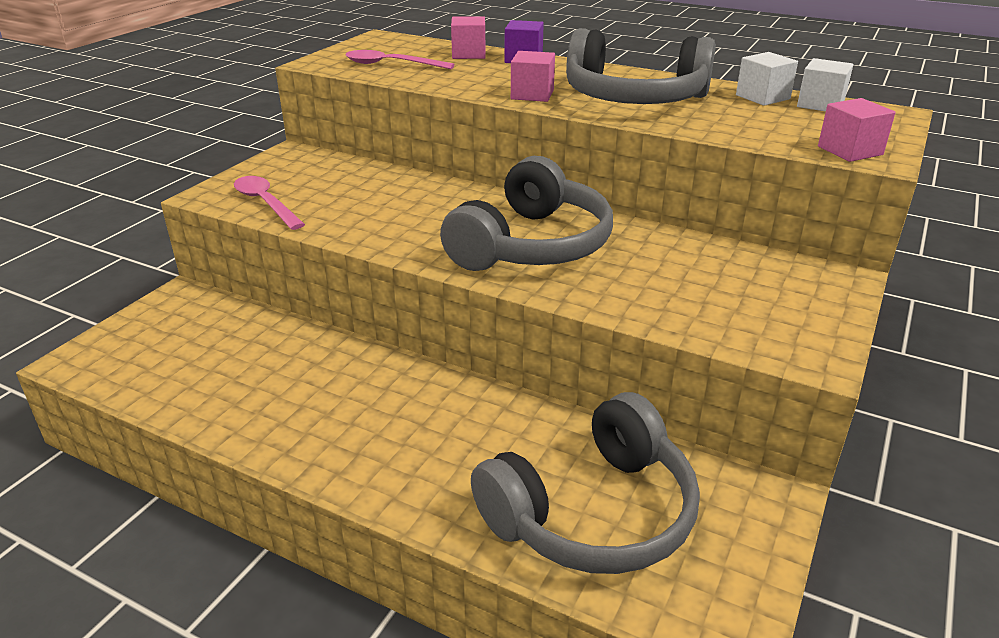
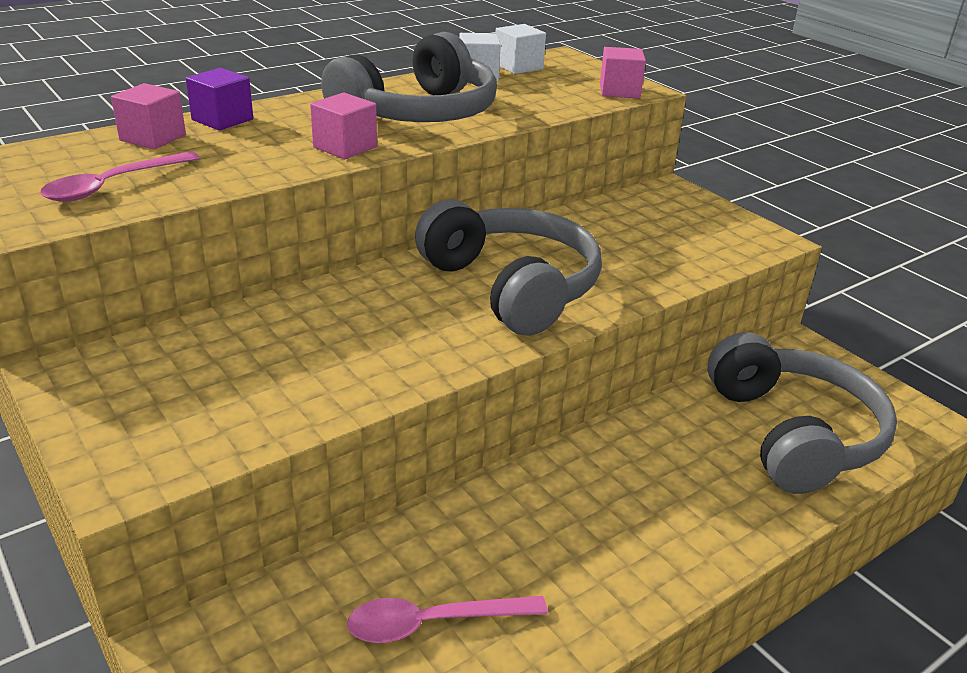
camera: 65 degrees left, 0 degrees up
pink spoon [234,176,305,230] -> pink spoon moved to [347,596,548,643]

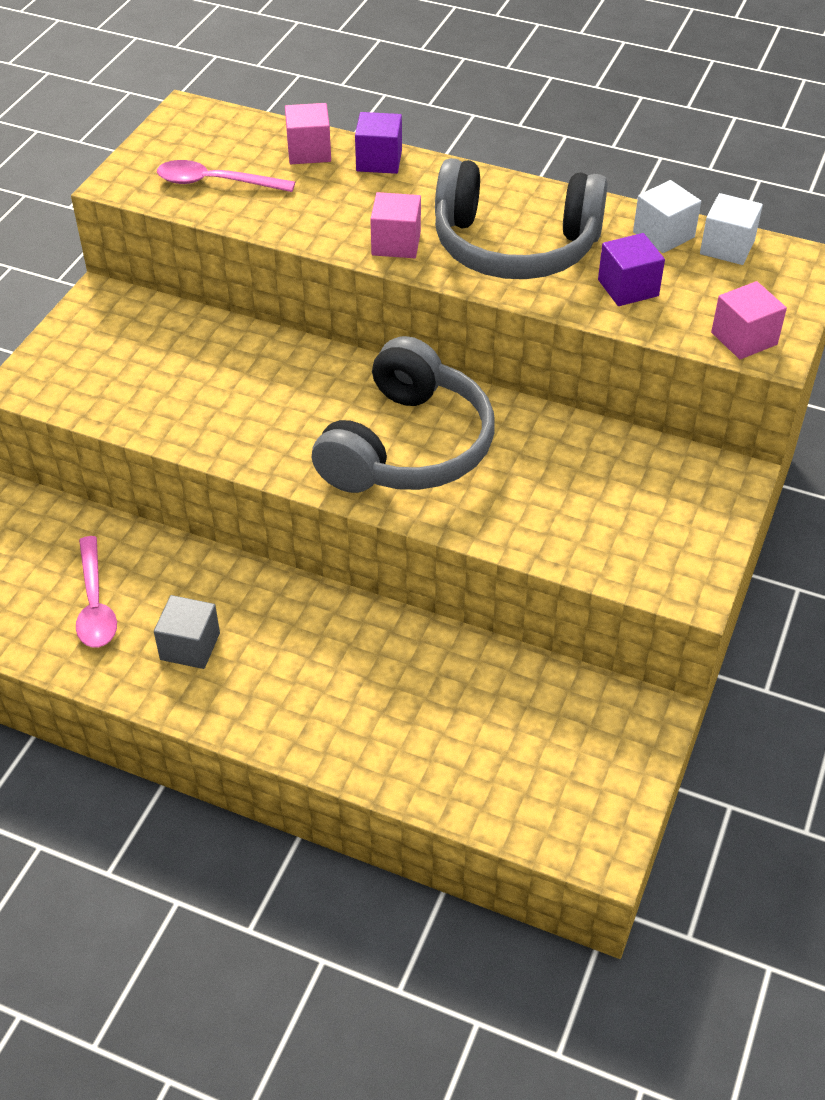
camera: 60 degrees right, 15 degrees up
pink spoon [347,596,548,643] -> pink spoon turned 150 degrees counterclockwise [76,536,117,647]
grey headphones [708,332,897,494] -> none
none -> grey cube [154,595,220,669]
none -> purple cube [598,233,665,306]

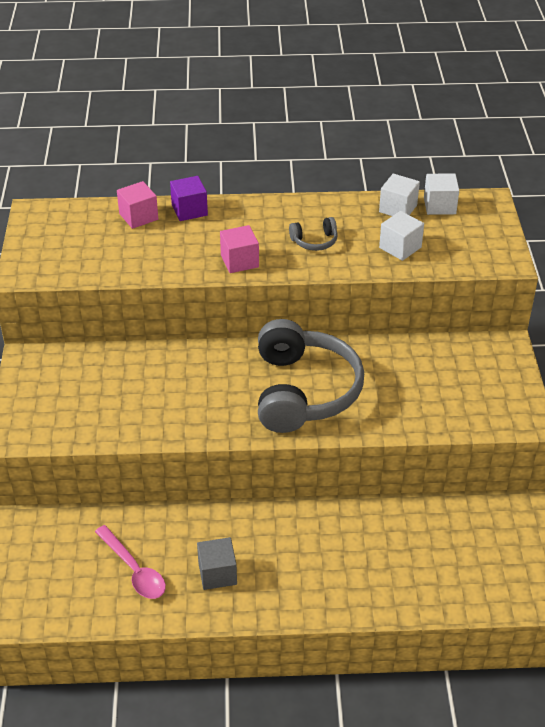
camera: 25 degrees left, 5 degrees down
pink spoon [157,160,295,192] -> none
grey headphones [435,158,608,279] -> grey headphones [289,217,338,251], size x0.41
purple cube [598,233,665,306] -> white cube [379,211,424,261]
pink cube [711,281,787,359] -> none

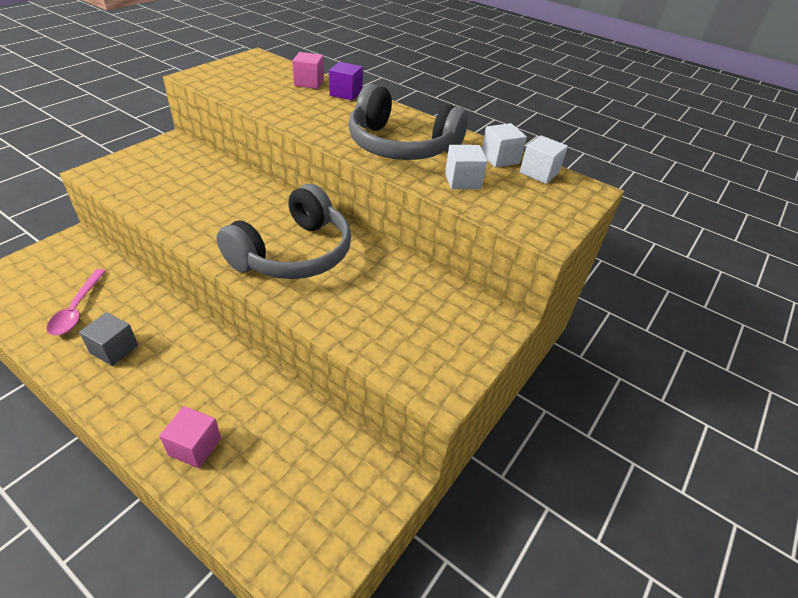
camera: 35 degrees right, 0 degrees up
pink cube [220,225,259,273] -> pink cube moved to [159,406,221,468]
grey headphones [289,217,338,251] -> grey headphones [348,84,468,160], size x2.46

